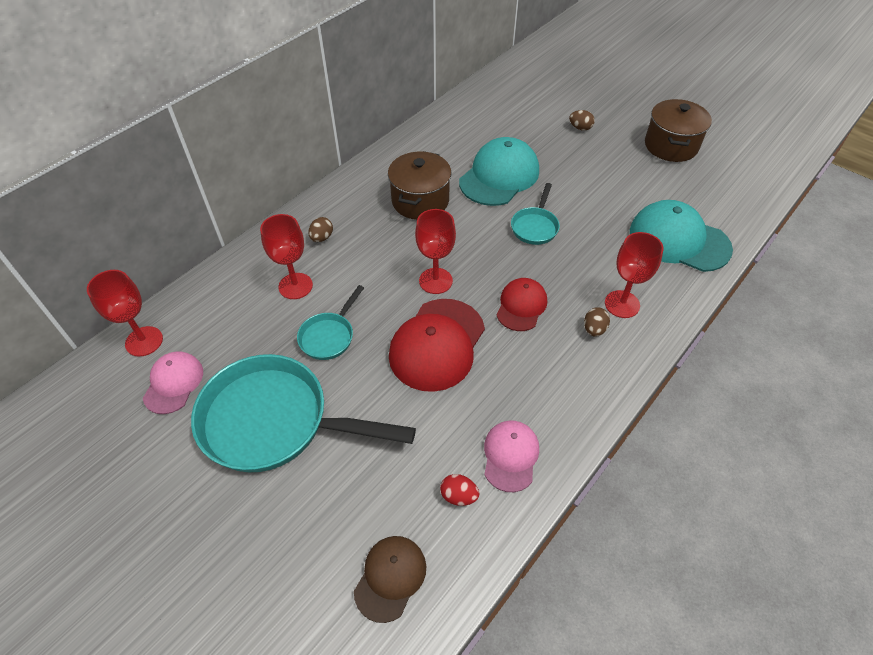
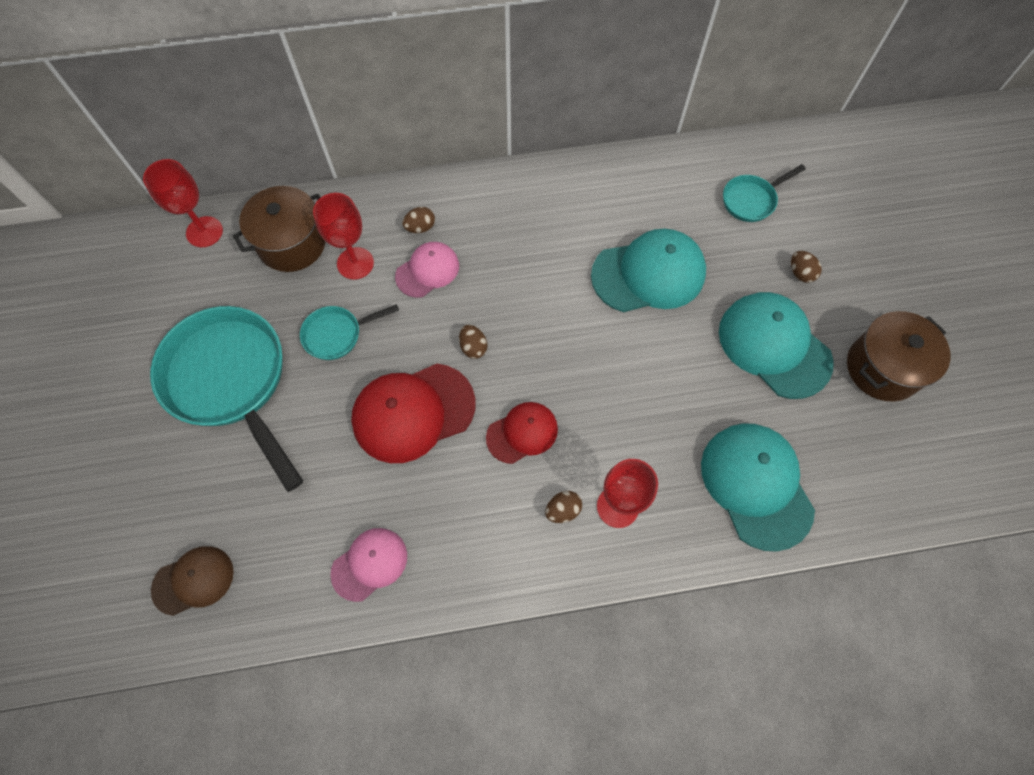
camera: 40 degrees right, 15 degrees up
pink cap [143,351,203,414] -> pink cap moved to [395,242,459,298]
brown pot [388,151,451,220] -> brown pot moved to [233,186,326,272]
red goblet [415,209,456,294] -> brown egg [459,325,487,359]
red egg [440,474,479,506] -> none
turquoise pan [511,183,560,245] -> turquoise pan moved to [723,164,806,222]
none -> turquoise cap [719,292,834,399]

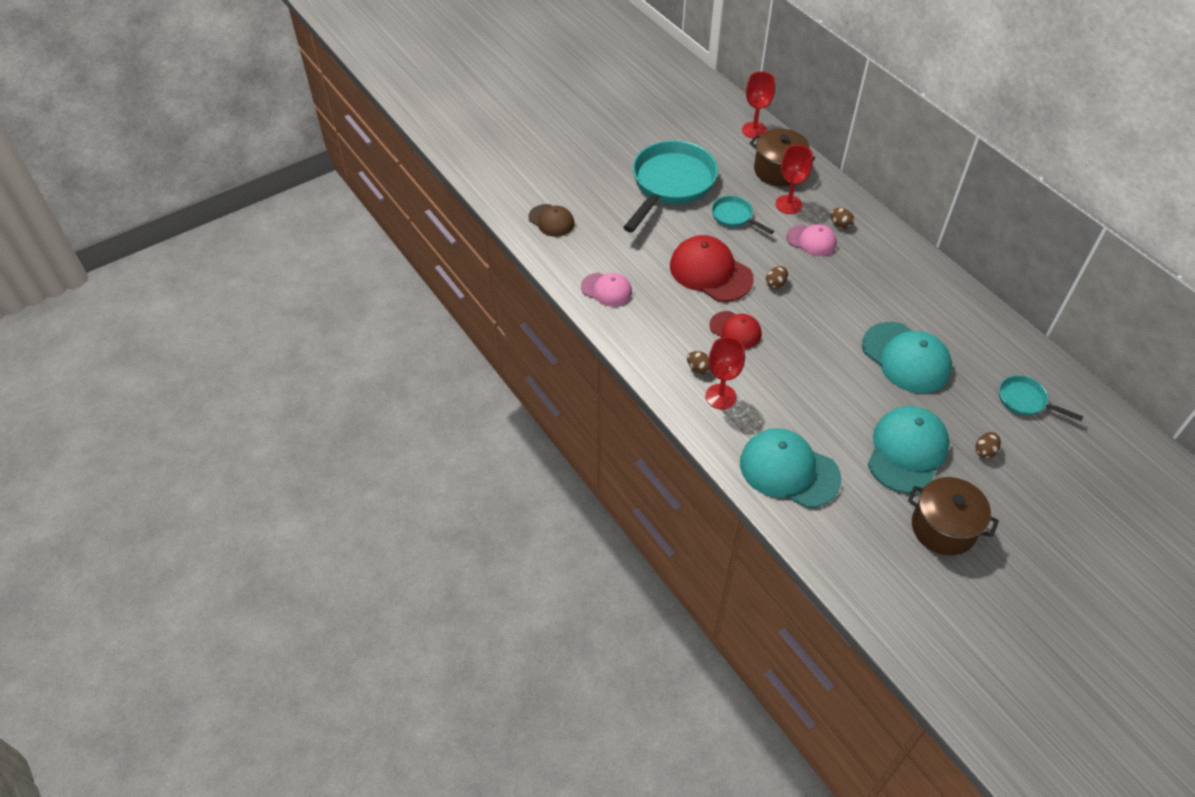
camera: 65 degrees right, 15 degrees down
turquoise cap [701,423,815,552] -> turquoise cap turned 105 degrees counterclockwise [740,428,841,508]

